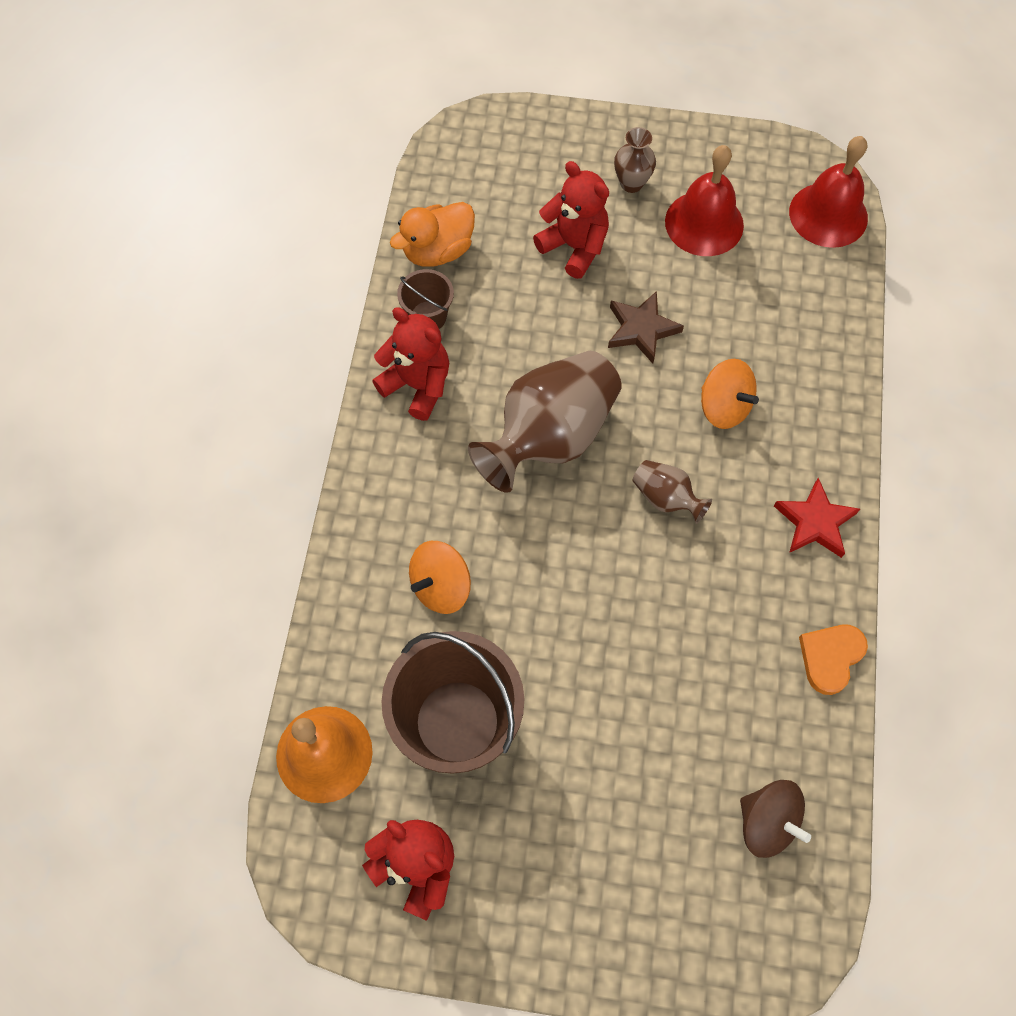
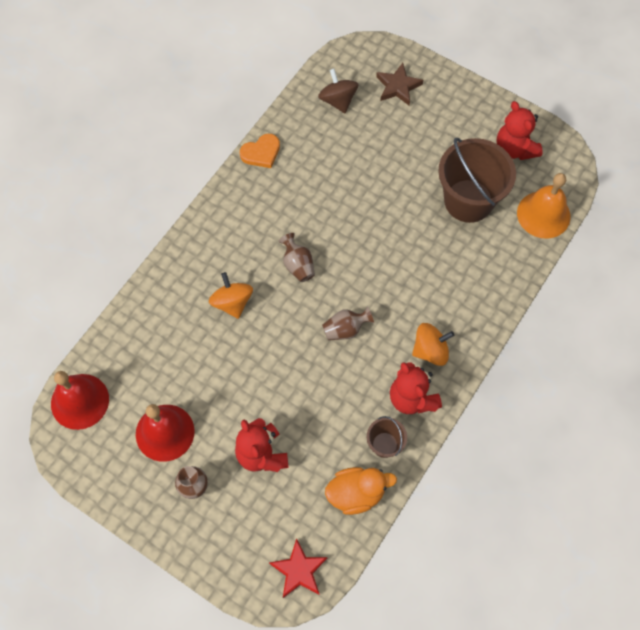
camera: 155 degrees left, 0 degrees up
orange spinning top [409,541,471,614] -> orange spinning top moved to [412,323,454,366]
brown vase [468,351,622,493] -> brown vase [322,306,374,340], size x0.47
brown star [608,291,684,364] -> brown star moved to [376,63,423,105]
red star [774,478,860,558] -> red star moved to [269,538,327,598]

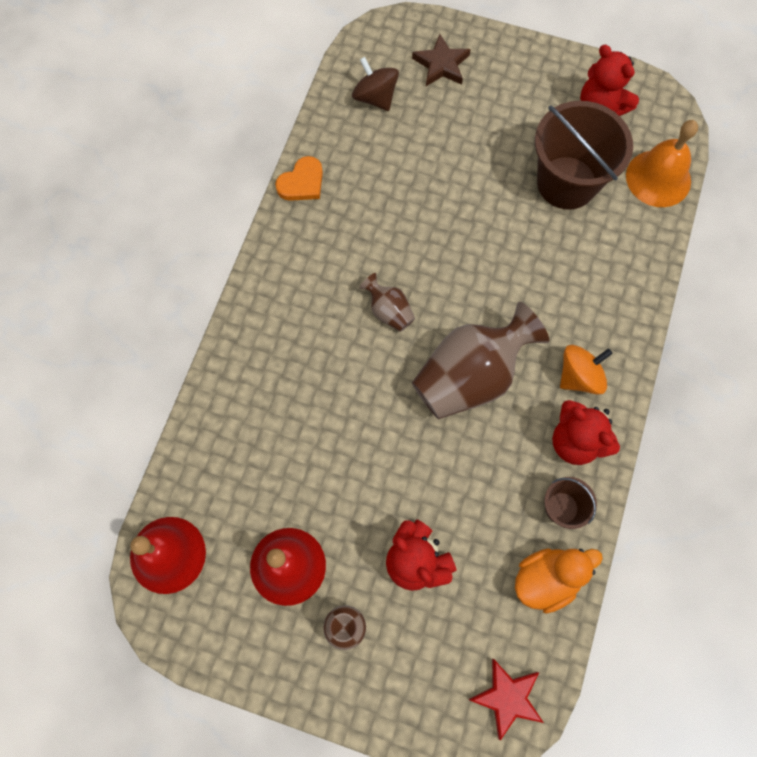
camera: 15 degrees left, 5 degrees up
orange spinning top [209,272,253,319] -> none
brown vase [322,306,374,340] -> brown vase [412,302,549,419], size x2.12

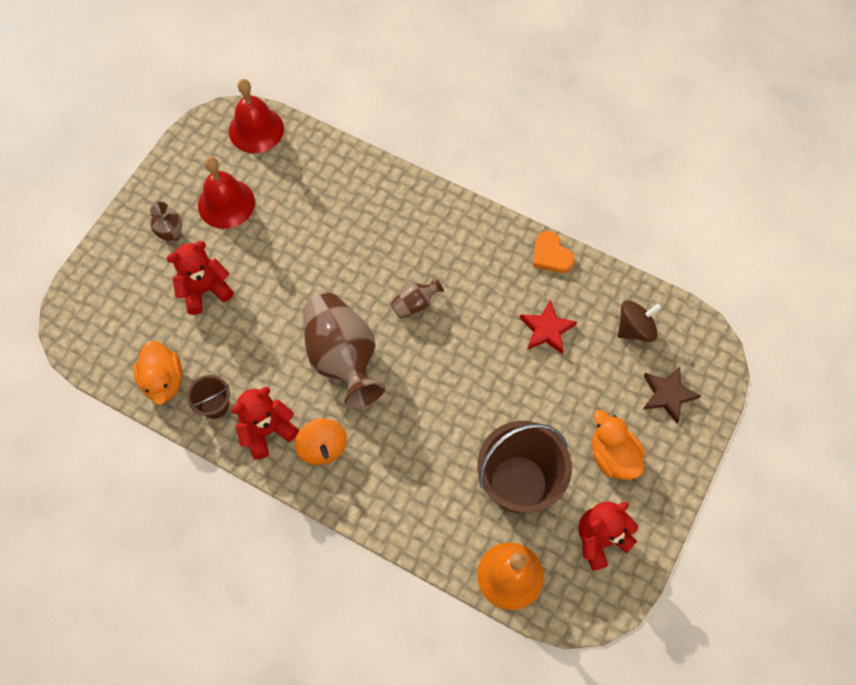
camera: 100 degrees right, 5 degrees down
red star [468,659,544,741] -> red star moved to [520,300,577,354]
none -> orange duck [592,410,645,480]

